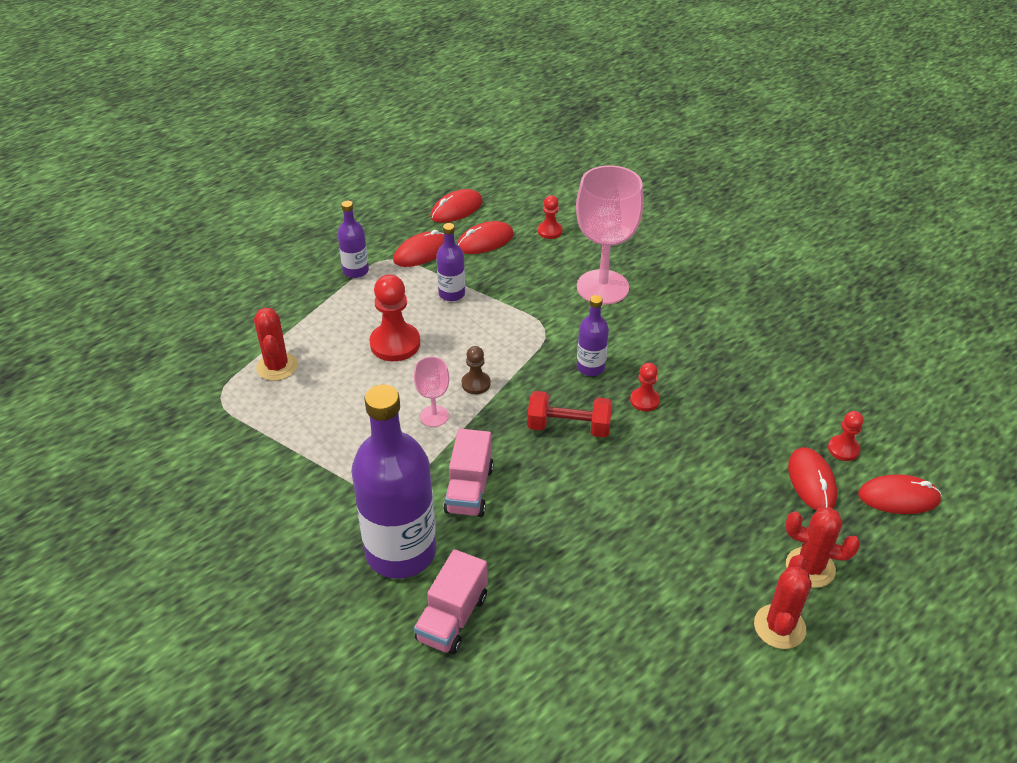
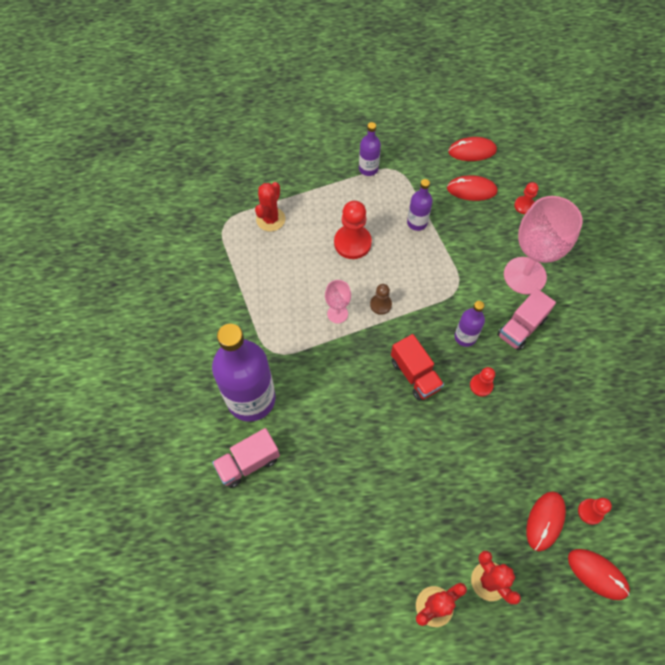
camera: 35 degrees right, 20 degrees up
red mouse [393,230,444,267] -> none
pink truck [443,429,494,517] -> pink truck moved to [497,288,556,351]
red dumbbell [527,391,612,437] -> red truck [391,334,444,401]

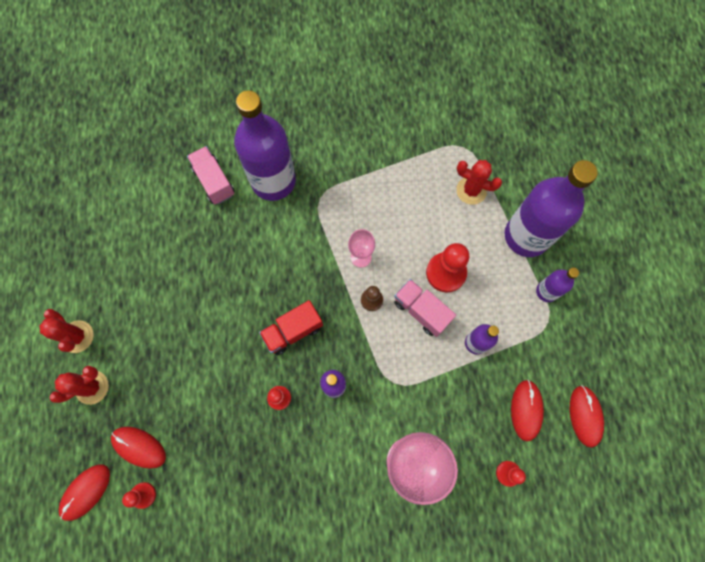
camera: 90 degrees right, 10 degrees up
pink truck [497,288,556,351] -> pink truck moved to [394,279,456,337]
none -> purple bottle [505,160,598,257]

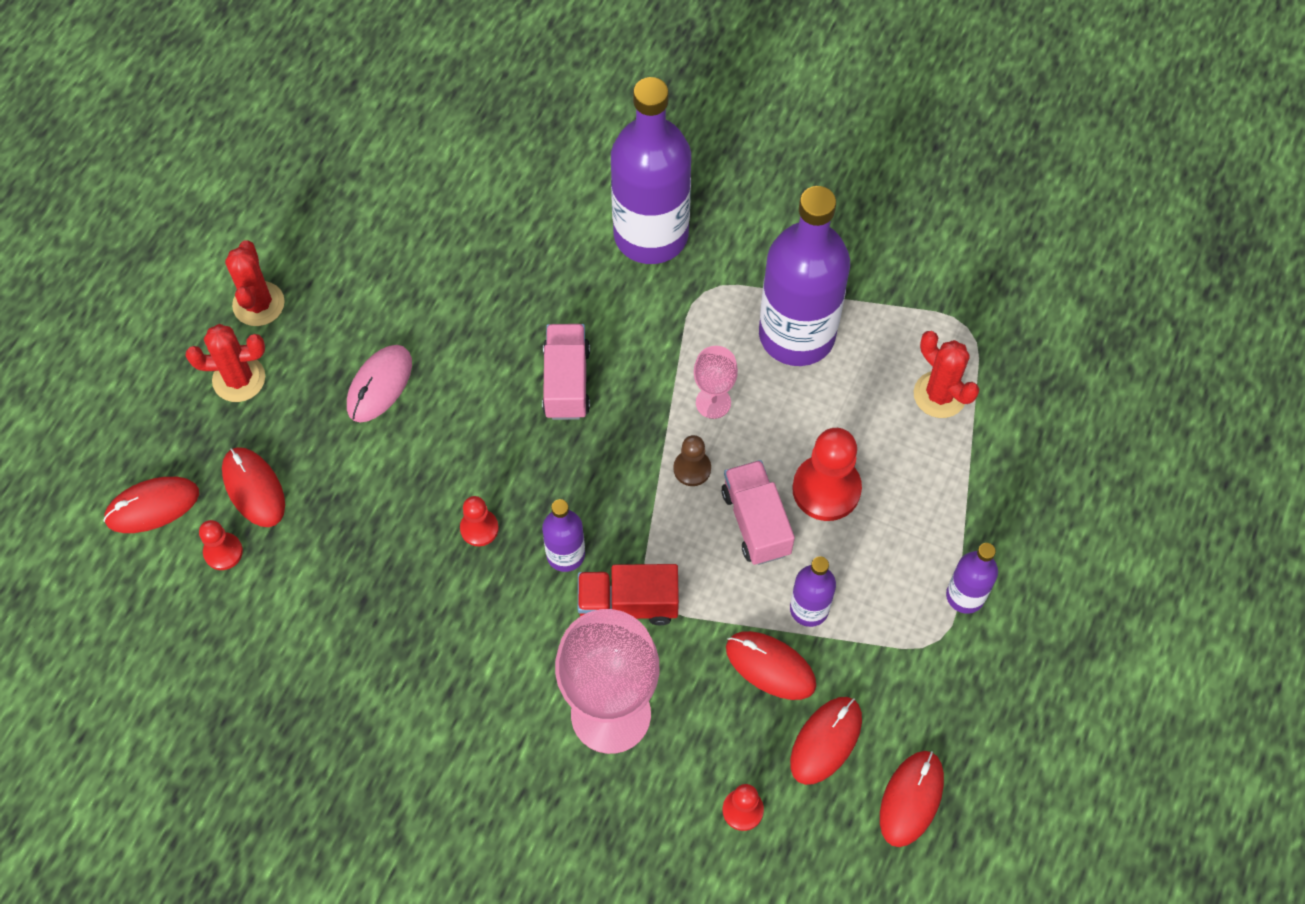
camera: 30 degrees right, 10 degrees down
pink truck [187,146,235,205] -> pink truck moved to [542,324,590,420]
red truck [259,300,323,355] -> red truck moved to [578,564,679,626]
purple bottle [505,160,598,257] -> purple bottle moved to [759,186,850,366]
none -> pink mouse [347,345,412,422]
none -> red mouse [726,631,816,700]

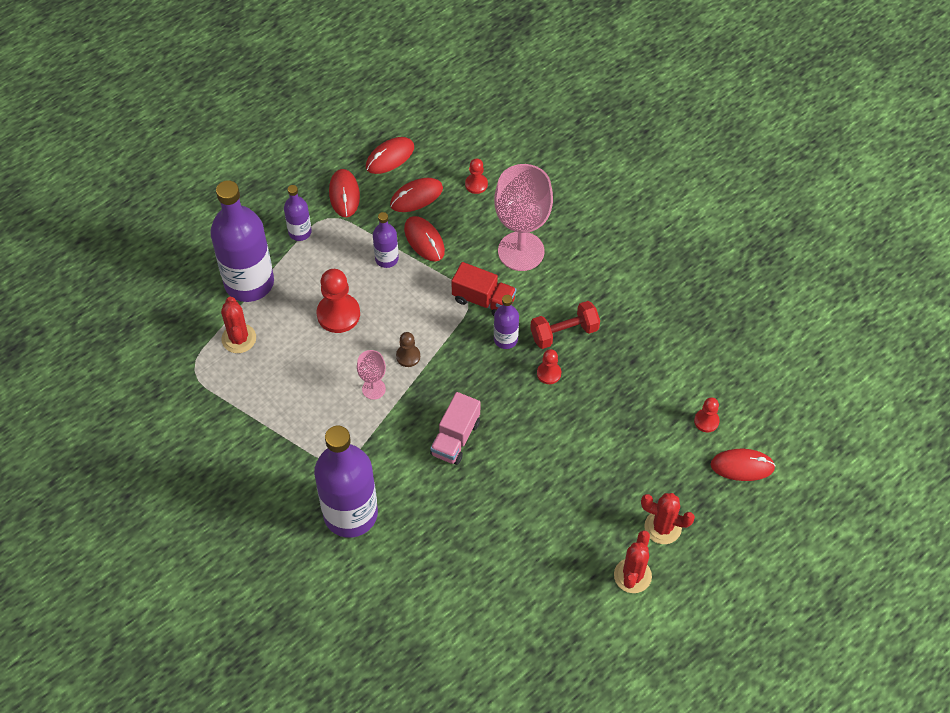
camera: 155 degrees left, 5 degrees down
red mouse [222,447,285,527] -> red mouse moved to [329,169,360,217]
pink mouse [347,345,412,422] -> none
pink truck [722,460,795,565] -> none
purple bottle [759,186,850,366] -> purple bottle moved to [210,180,274,302]
none -> red dumbbell [530,301,600,349]

